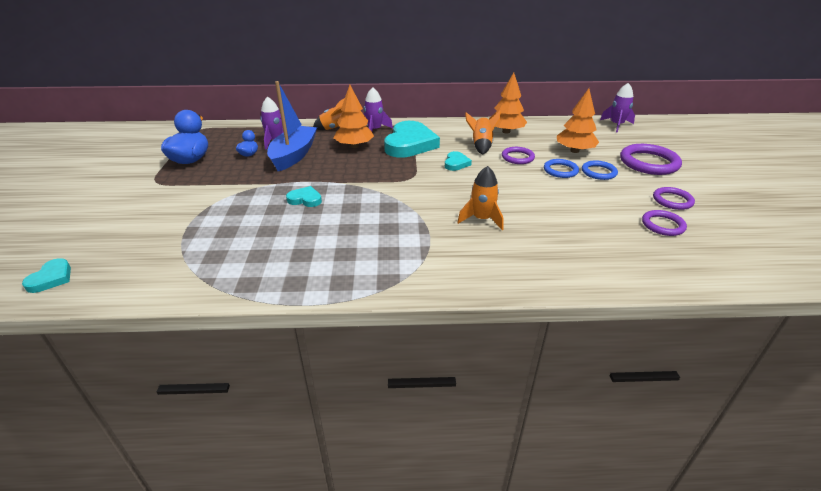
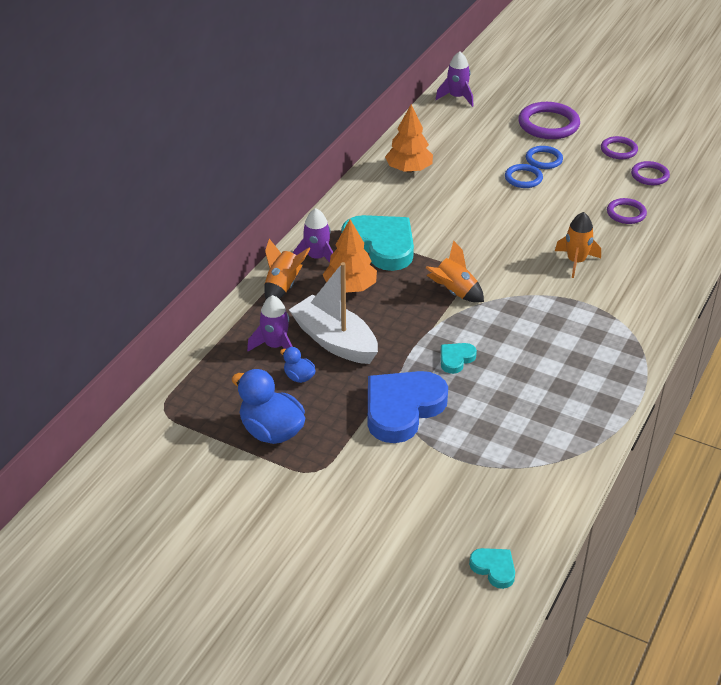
camera: 60 degrees left, 5 degrees up
blue boat [267,81,317,171] -> white boat [289,262,378,364]
turquoise heart [445,151,472,171] -> none
orange rocket [465,110,501,154] -> orange rocket moved to [426,240,484,303]
purple ring [502,147,535,164] -> purple ring moved to [607,198,647,224]
orange tree [557,88,599,153] -> none
none -> blue heart [368,371,448,443]

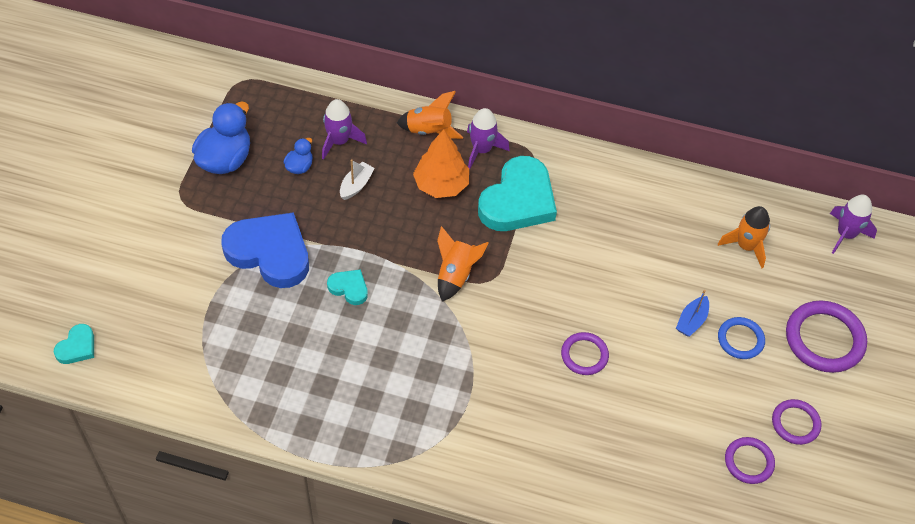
camera: 75 degrees right, 15 degrees up
white boat [289,262,378,364] -> white boat [340,159,375,200], size x0.45
orange tree [385,104,433,173] -> none
blue ring [505,164,543,188] -> blue boat [676,290,709,336]
orange rocket [555,212,601,278] -> orange rocket moved to [718,206,770,268]
purple ring [607,198,647,224] -> purple ring moved to [561,332,609,375]

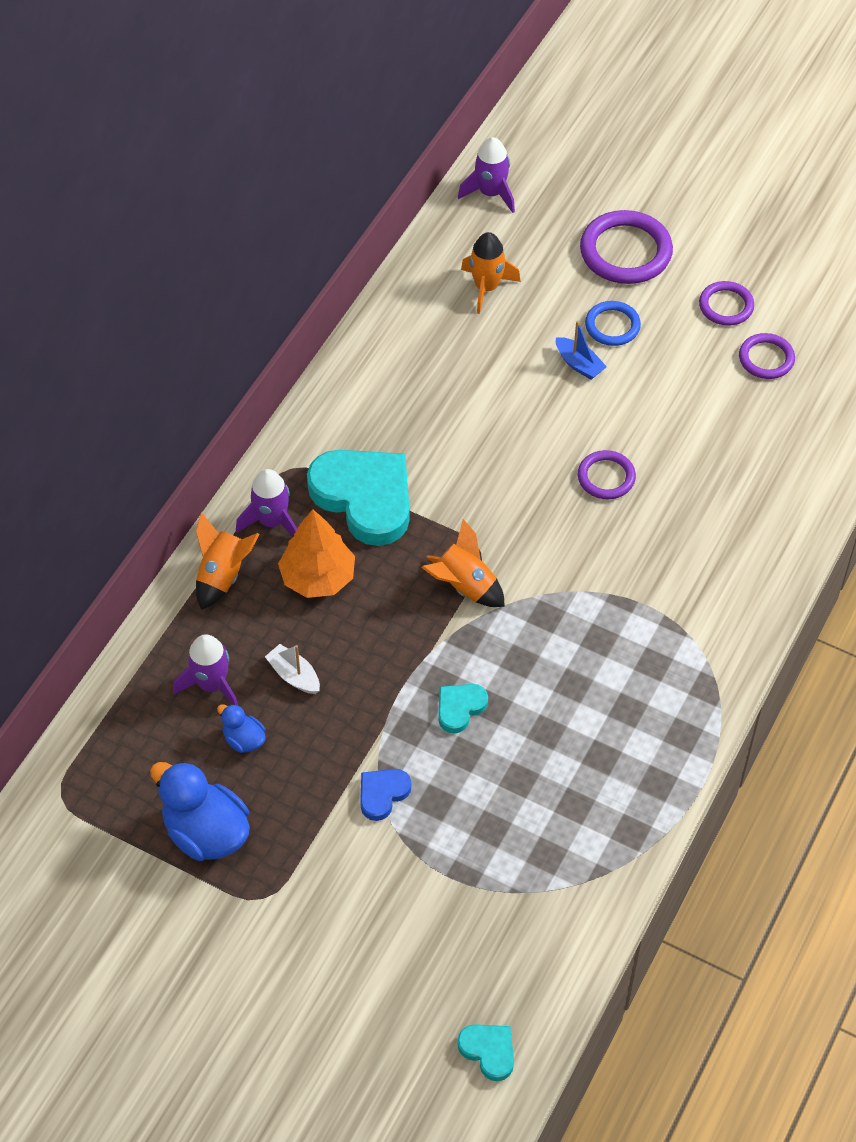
camera: 75 degrees left, 0 degrees up
blue heart [221,212,309,288] -> blue heart [360,769,411,821], size x0.46

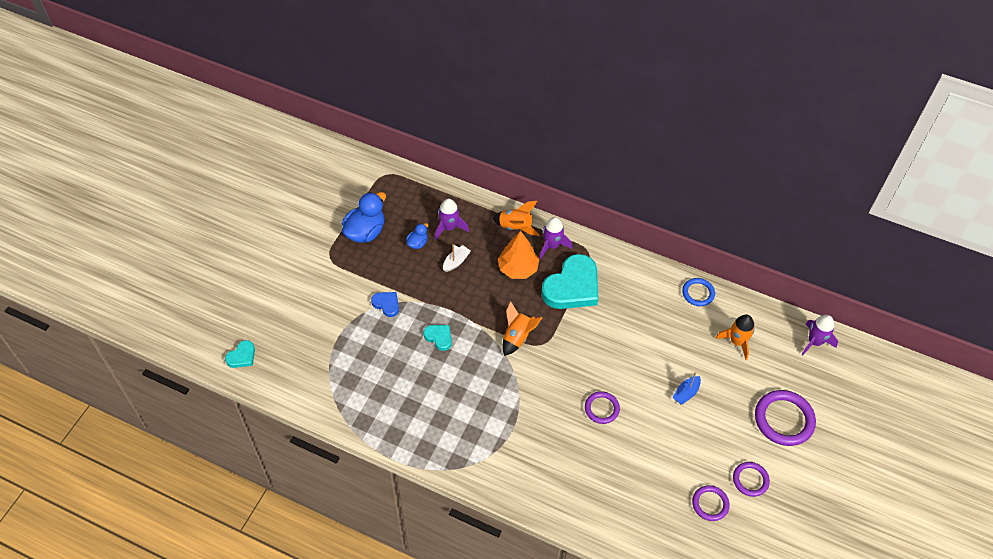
camera: 85 degrees right, 0 degrees up
blue ring [585,301,641,346] -> blue ring moved to [682,278,715,306]

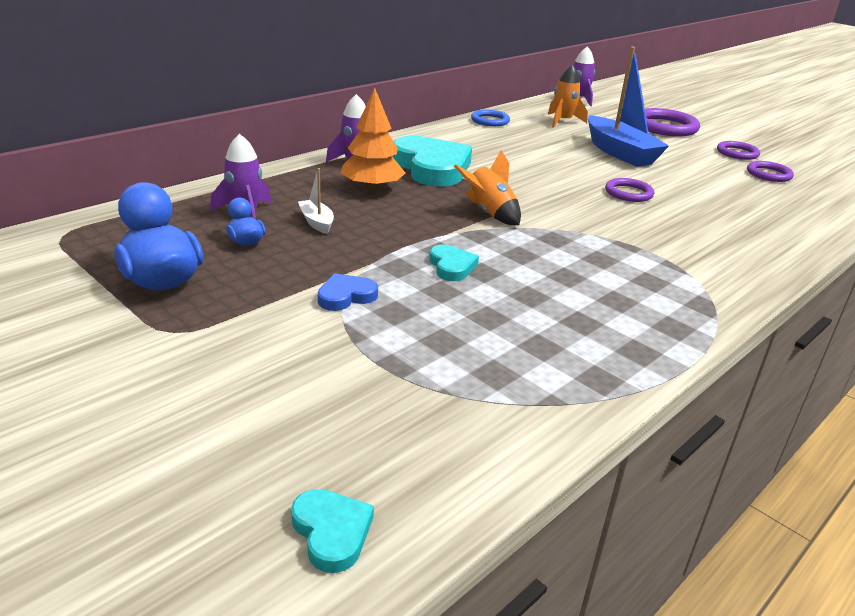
camera: 70 degrees left, 25 degrees down
turquoise heart [423,325,452,351] -> turquoise heart turned 105 degrees clockwise [429,245,479,281]
orange rocket [493,201,539,236] -> none
blue boat [672,372,701,405] -> blue boat [588,47,669,167], size x2.20

